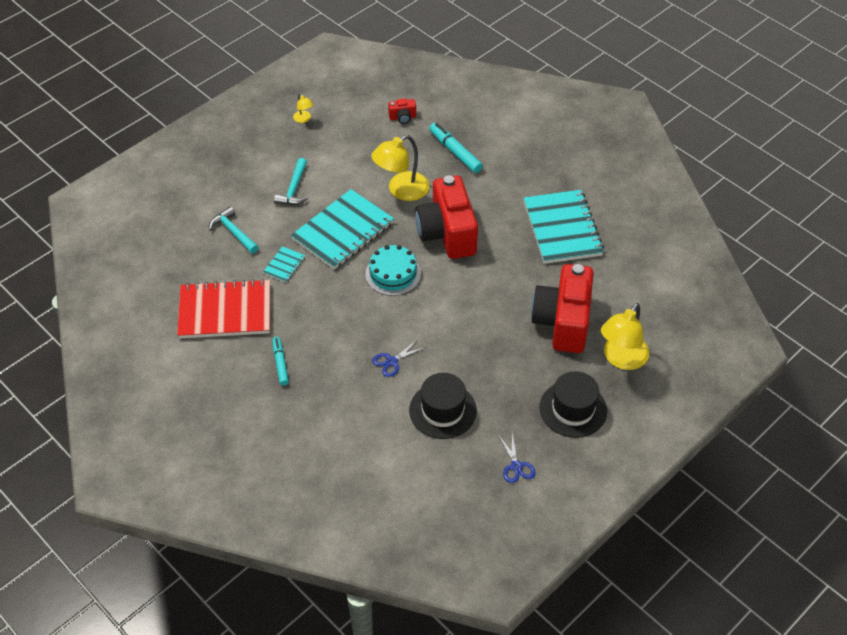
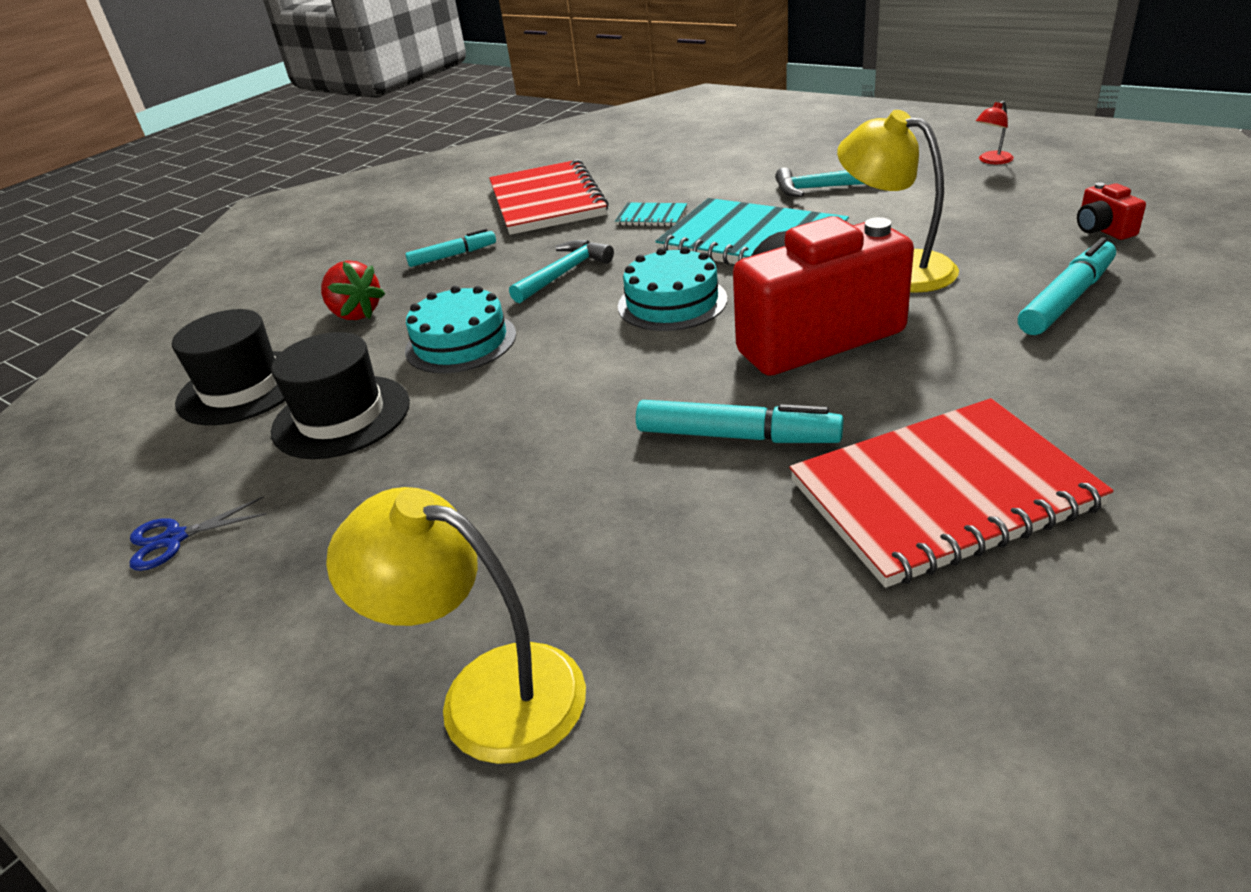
camera: 85 degrees right, 15 degrees down
turquoise hammer [209,206,259,254] -> turquoise hammer moved to [509,240,614,303]
yellow lamp [293,93,313,123] -> red lamp [976,101,1014,164]
blue scissors [372,339,426,377] -> turquoise cake [405,285,516,373]
turquoise notebook [524,190,604,264] -> red notebook [789,398,1114,588]
red camera [531,264,594,353] -> none
black hat [540,371,607,438] -> black hat moved to [172,309,285,425]
none -> red strawberry [321,260,385,320]
none -> turquoise marker [636,400,844,443]

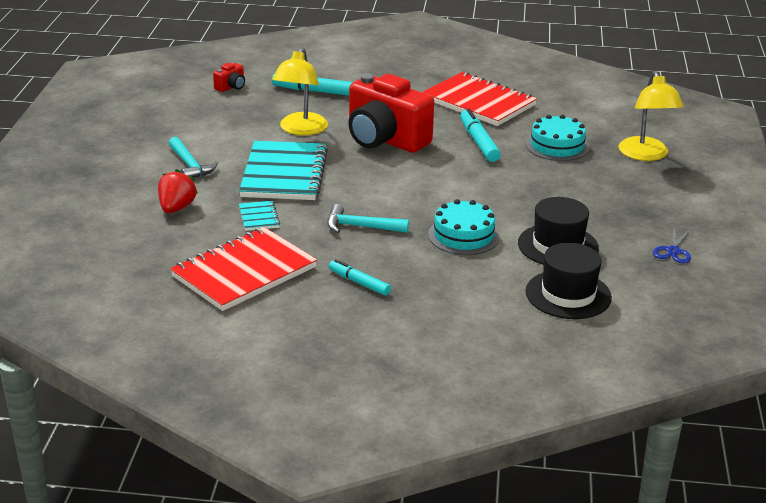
camera: 125 degrees left, 5 degrees down
blue scissors [130,496,267,571] -> blue scissors turned 75 degrees clockwise [653,227,691,263]
red strawberry [321,260,385,320] -> red strawberry moved to [158,169,198,213]
turquoise cake [618,247,727,331] -> turquoise cake moved to [526,115,589,161]
red lamp [976,101,1014,164] -> none

